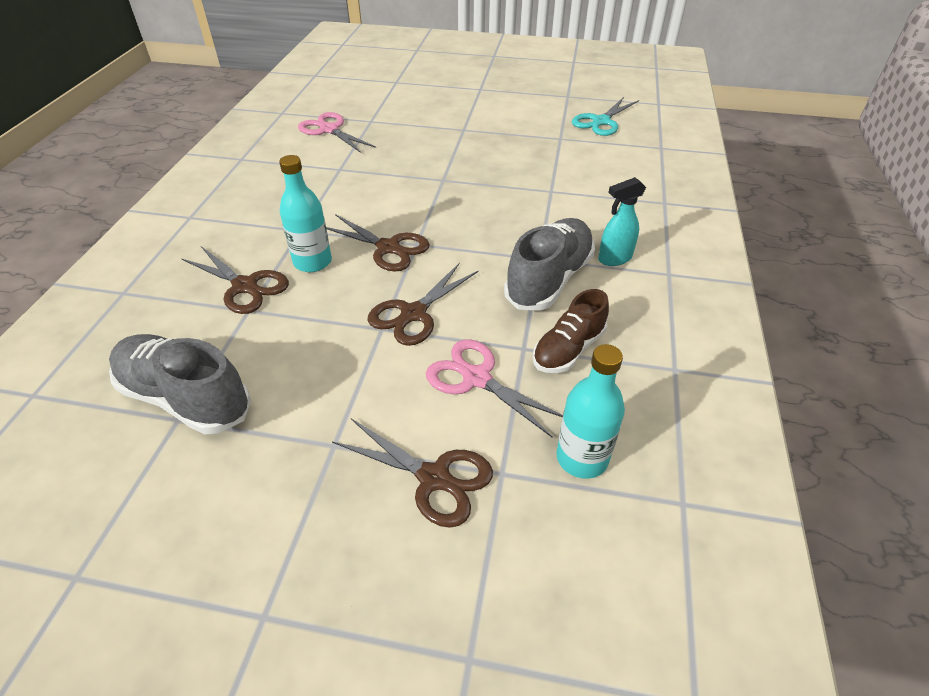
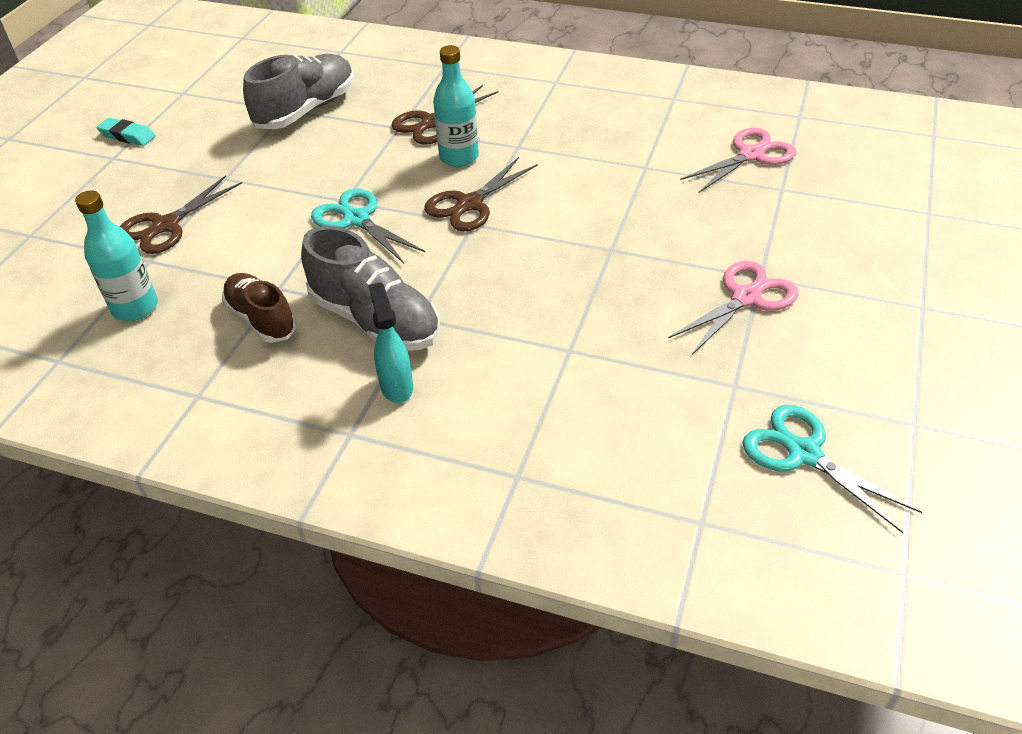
camera: 100 degrees right, 0 degrees up
brown scissors [367,263,479,346] -> turquoise scissors [311,188,426,263]
pink scissors [426,339,563,438] -> pink scissors moved to [668,261,799,355]
none -> turquoise eraser [97,118,156,146]

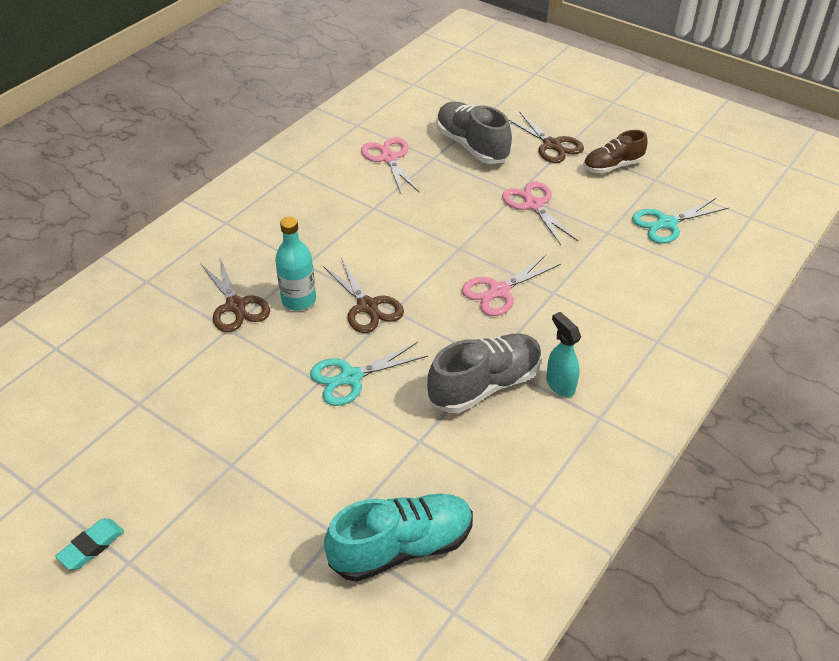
camera: 75 degrees left, 0 degrees up
turquoise bottle [75,191,158,321] -> turquoise shoe [324,494,473,582]
brown scissors [120,175,242,254] -> brown scissors moved to [509,111,584,163]
brown shoe [222,273,297,343] -> brown shoe moved to [584,130,648,173]
grey shoe [243,54,354,129] -> grey shoe moved to [436,102,512,164]
turquoise spray bottle [369,282,413,403] -> turquoise spray bottle turned 60 degrees clockwise [546,312,581,397]
none -> pink scissors [462,255,561,316]

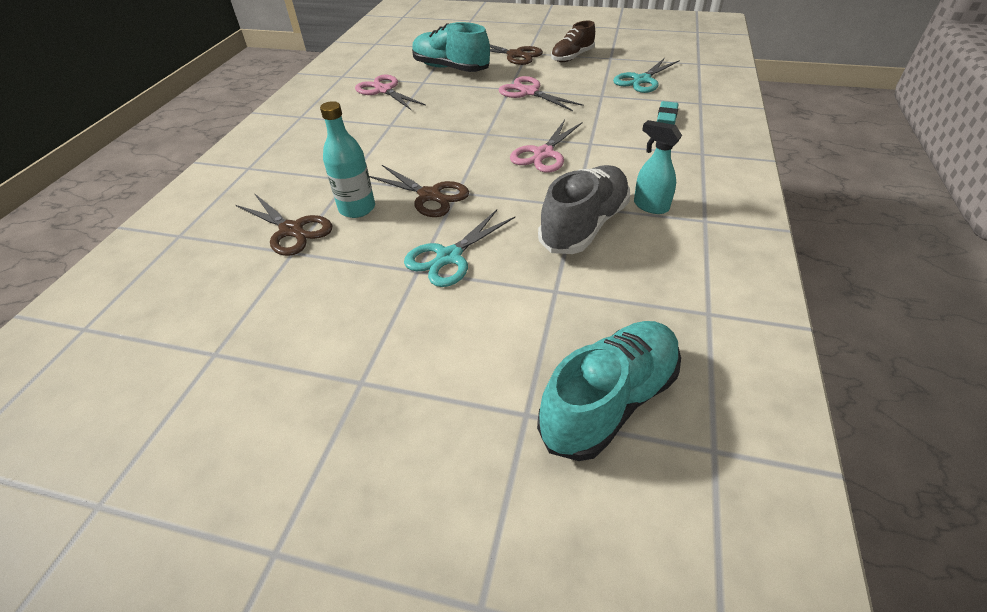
camera: 20 degrees left, 0 degrees up
turquoise eraser [55,519,124,570] -> turquoise eraser moved to [657,101,679,125]
grey shoe [436,102,512,164] -> turquoise shoe [412,22,490,72]

